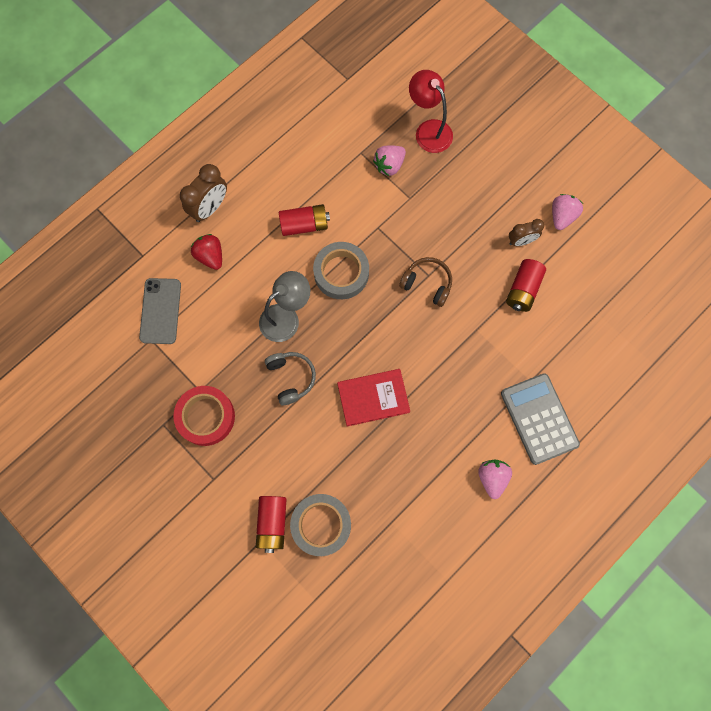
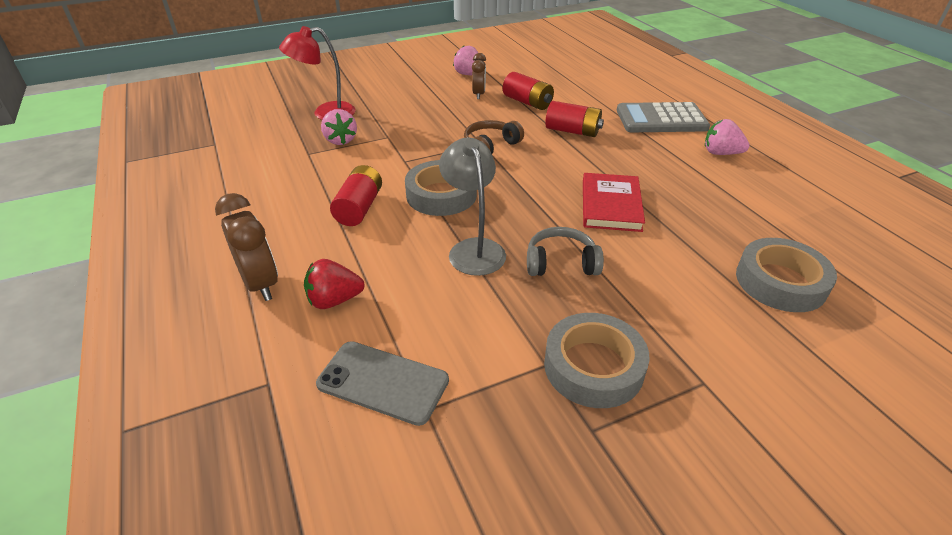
camera: 70 degrees left, 35 degrees down
red tape [173,386,235,446] -> grey tape [544,313,650,408]
red battery [256,496,286,553] -> red battery moved to [545,101,604,137]

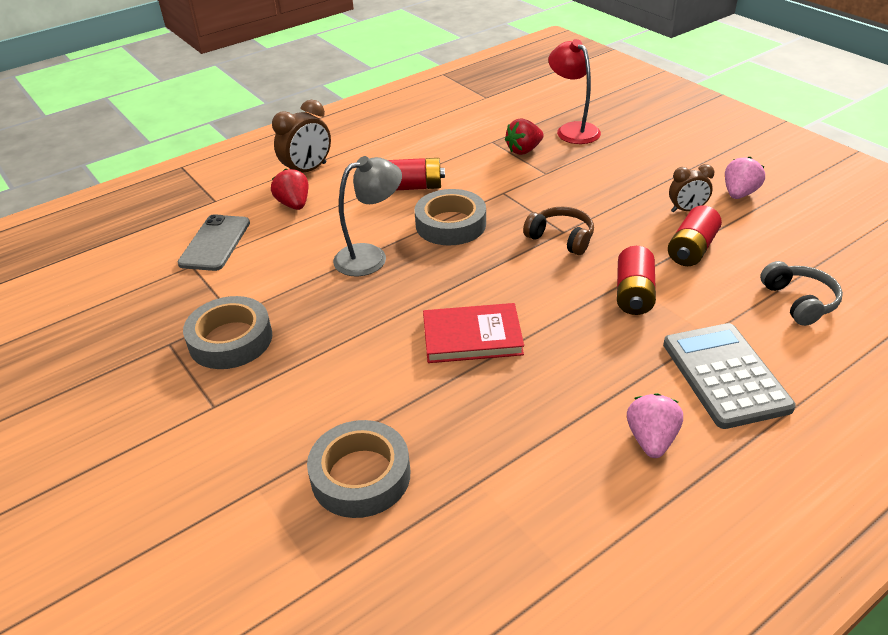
camera: 80 degrees right, 0 degrees up
pink strawberry [321,109,357,145] -> red strawberry [505,118,544,155]
grey headphones [527,227,604,276] -> grey headphones moved to [760,261,843,326]

